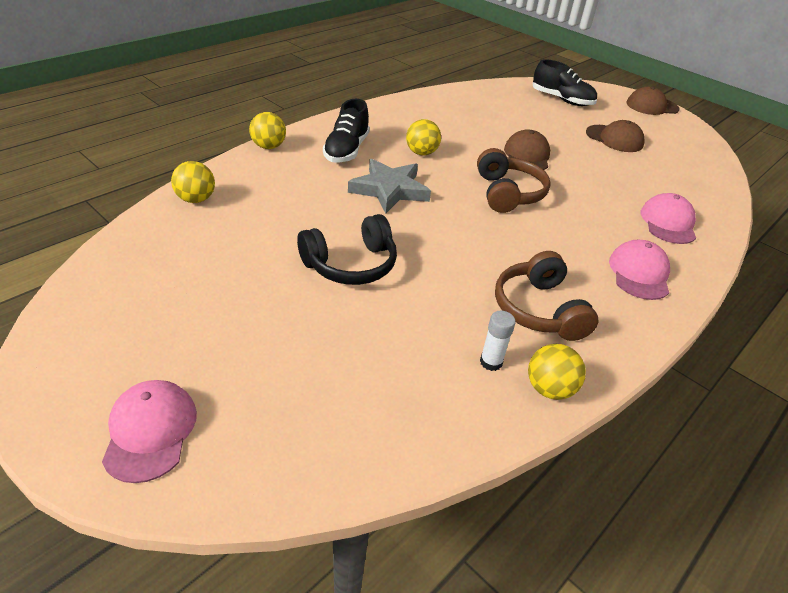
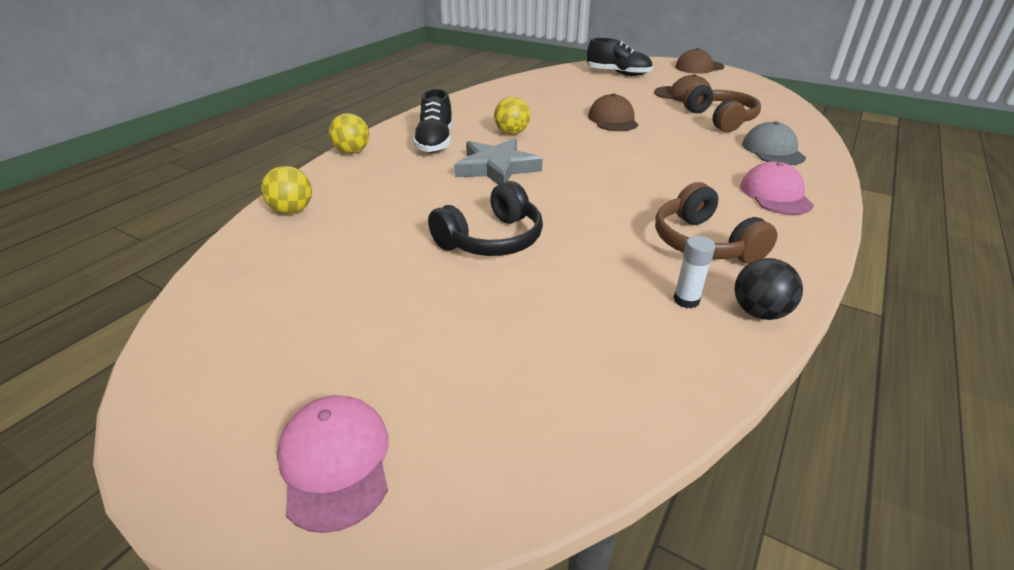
camera: 10 degrees left, 5 degrees down
brown headphones [477,148,551,213] -> brown headphones moved to [683,83,761,132]
yellow ball [528,344,586,400] -> black ball [735,258,803,320]
pink cap [641,193,696,244] -> grey cap [742,121,806,165]

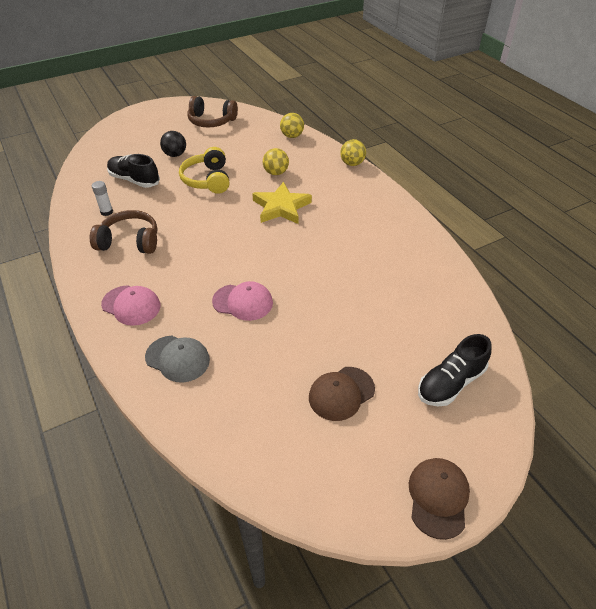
camera: 120 degrees right, 10 degrees up
pink cap [277,395,389,533] -> pink cap moved to [212,281,273,321]
black shoe [413,89,453,153] -> black shoe moved to [107,154,160,188]
black headphones [428,181,543,256] -> yellow headphones [179,147,230,194]
grey star [454,138,543,185] -> yellow star [252,182,312,224]
yellow ball [494,97,530,135] -> yellow ball moved to [263,148,289,175]
brown cap [588,93,638,131] -> none
brown headphones [683,83,761,132] -> brown headphones moved to [187,96,238,128]
black ball [735,258,803,320] -> black ball moved to [160,131,186,157]

